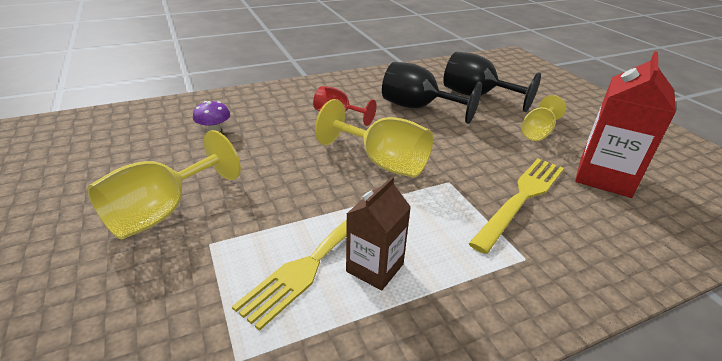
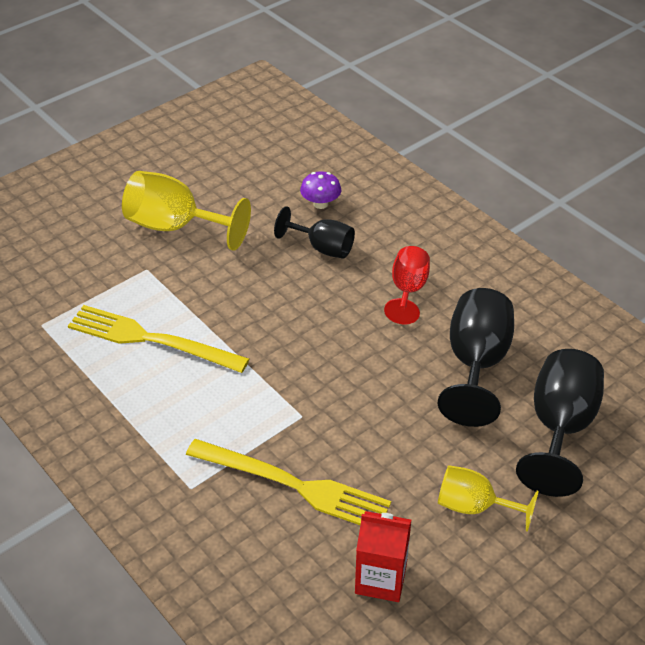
camera: 75 degrees right, 10 degrees up
yellow goblet [315,99,433,178] -> none
brown carton [346,177,411,291] -> none
red carton [575,51,676,198] -> red carton [355,511,411,602], size x0.63
none -> black goblet [274,206,355,259]

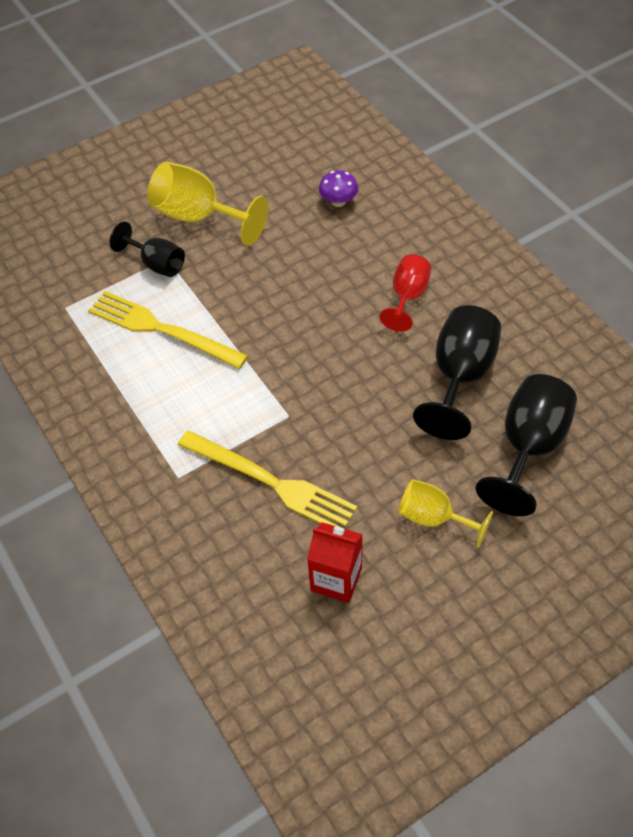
camera: 10 degrees right, 10 degrees up
black goblet [274,206,355,259] -> black goblet moved to [110,221,185,277]

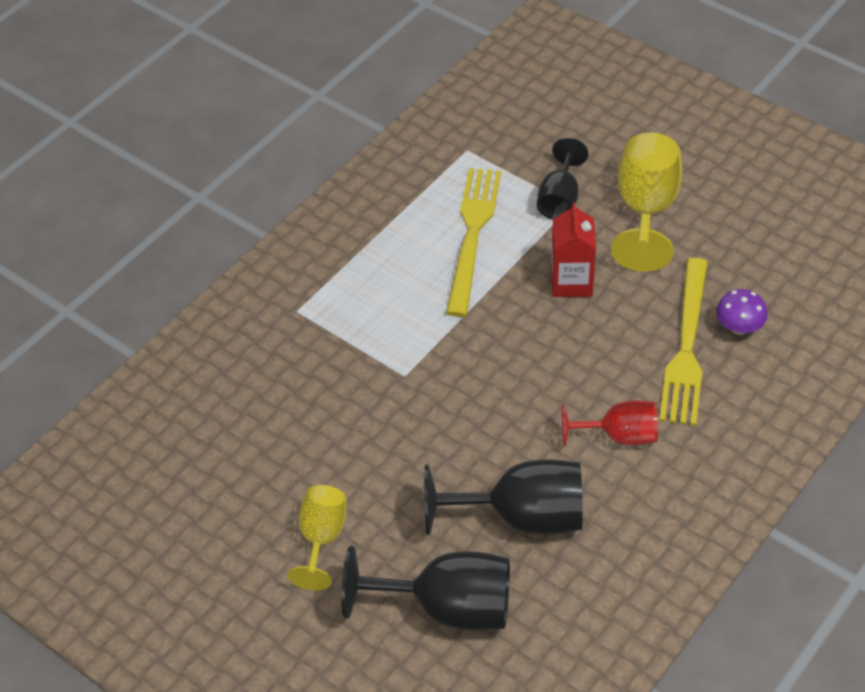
camera: 70 degrees right, 5 degrees down
yellow fork [178,430,357,527] -> yellow fork moved to [659,258,708,426]
red carton [307,522,363,603] -> red carton moved to [551,202,596,297]

